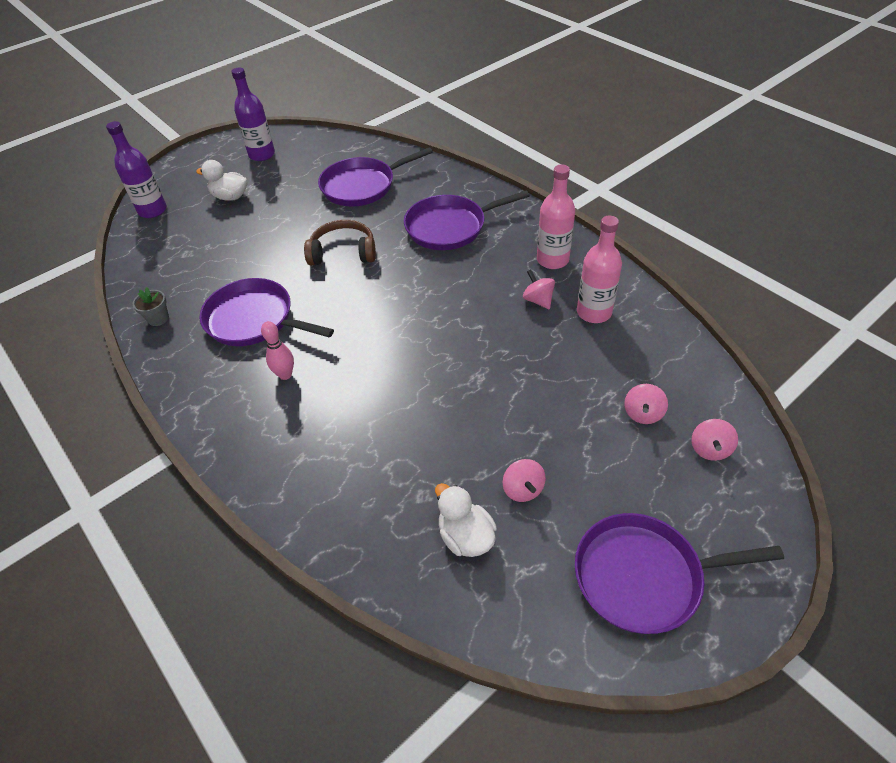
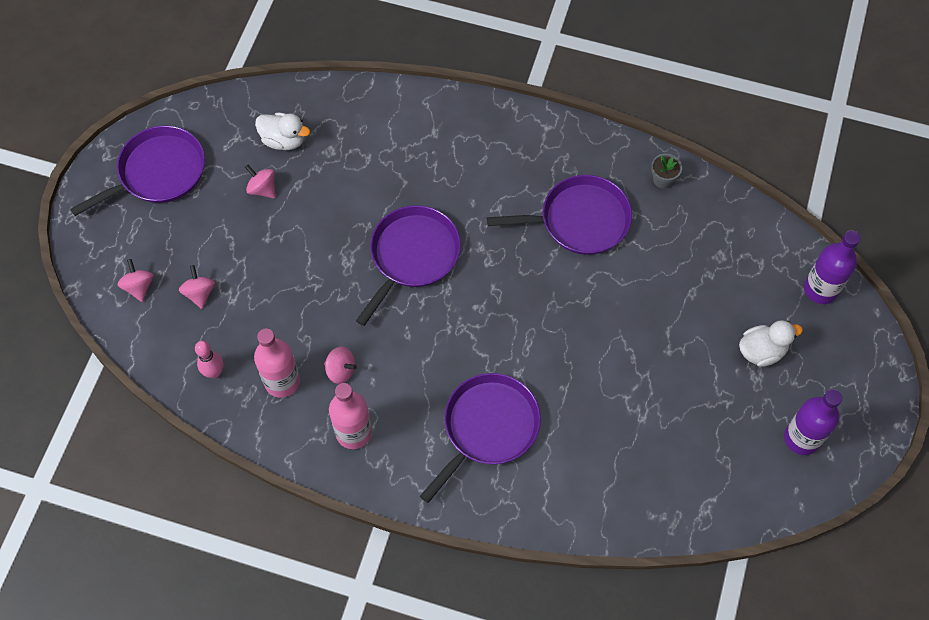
camera: 145 degrees right, 15 degrees up
pink bowling pin [261,321,294,380] -> pink bowling pin moved to [195,341,223,378]
brown headphones [304,220,376,265] -> none
purple pan [318,147,433,207] -> purple pan moved to [356,205,461,326]

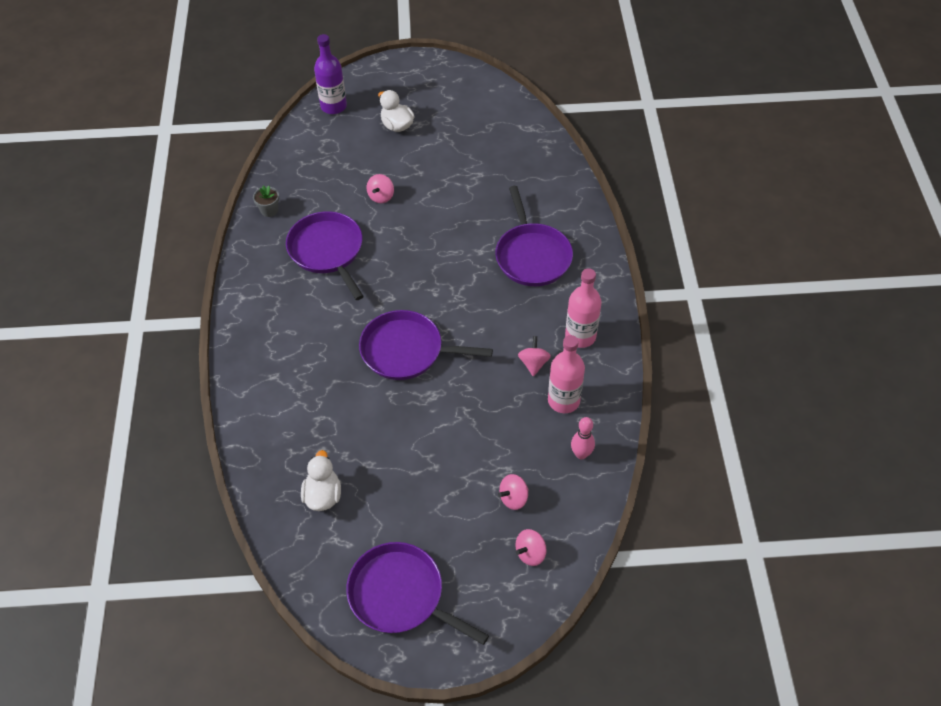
camera: 110 degrees left, 10 degrees down
pink spinning top [245,165,276,198] -> pink spinning top moved to [366,174,394,203]
purple pan [420,373,541,503] -> purple pan turned 120 degrees counterclockwise [495,186,573,286]
purple bottle [784,389,842,455] -> none

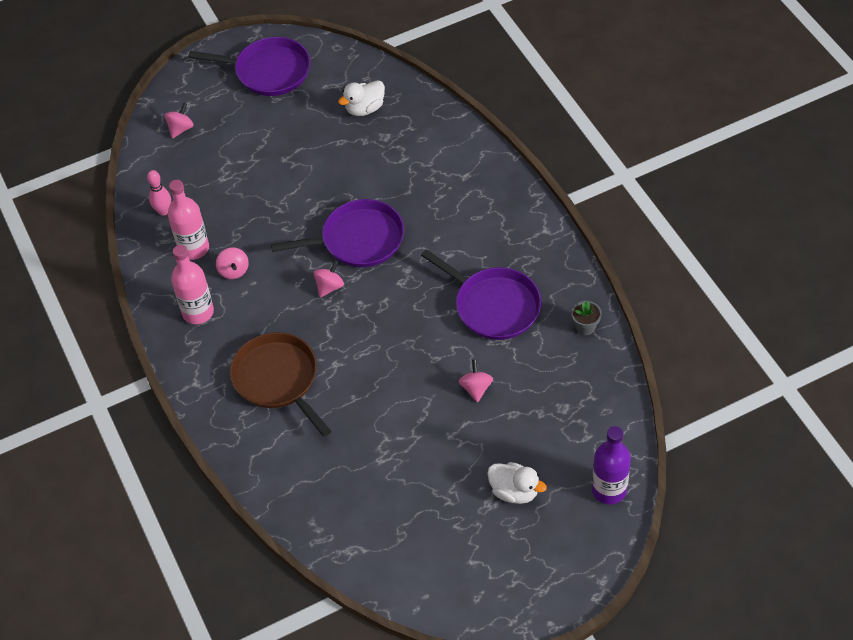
camera: 160 degrees right, 0 degrees up
white duck [301,450,341,511] -> white duck turned 75 degrees clockwise [338,80,385,116]
purple pan [495,186,573,286] -> brown pan [230,332,332,437]
pink spinning top [498,474,529,510] -> pink spinning top moved to [313,260,344,298]

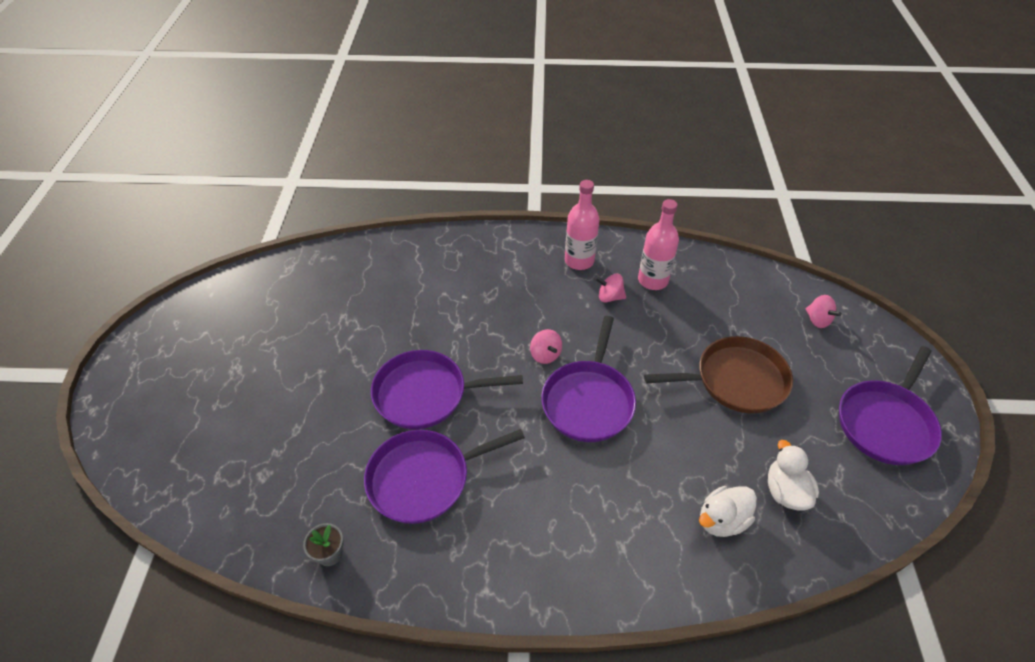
camera: 115 degrees right, 5 degrees down
pink bowling pin [147,170,171,216] -> none
brown pan [230,332,332,437] -> brown pan moved to [644,336,793,413]
pink spinning top [459,360,493,402] -> none
white duck [487,462,547,504] -> white duck moved to [699,486,757,537]
purple bottle [592,426,631,504] -> none
none -> purple pan [371,350,523,429]

